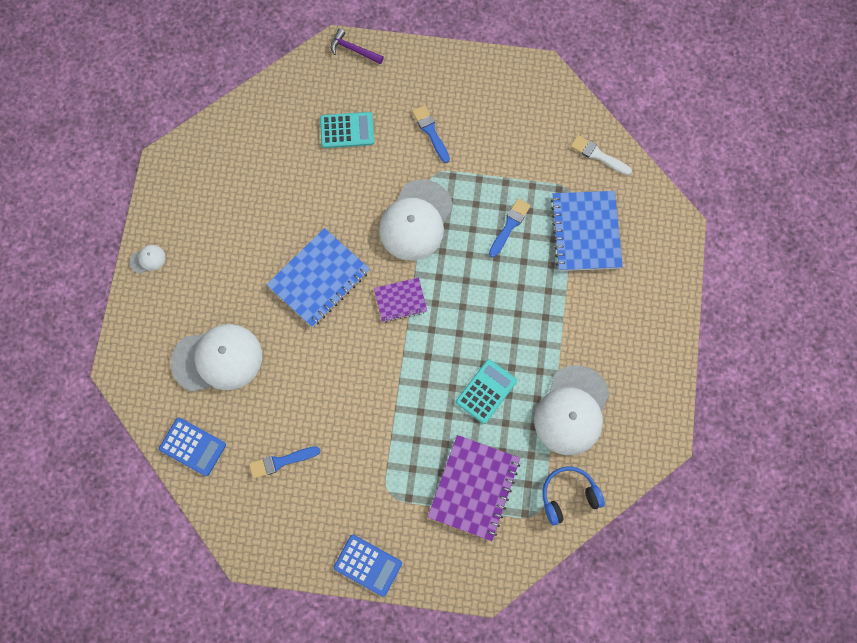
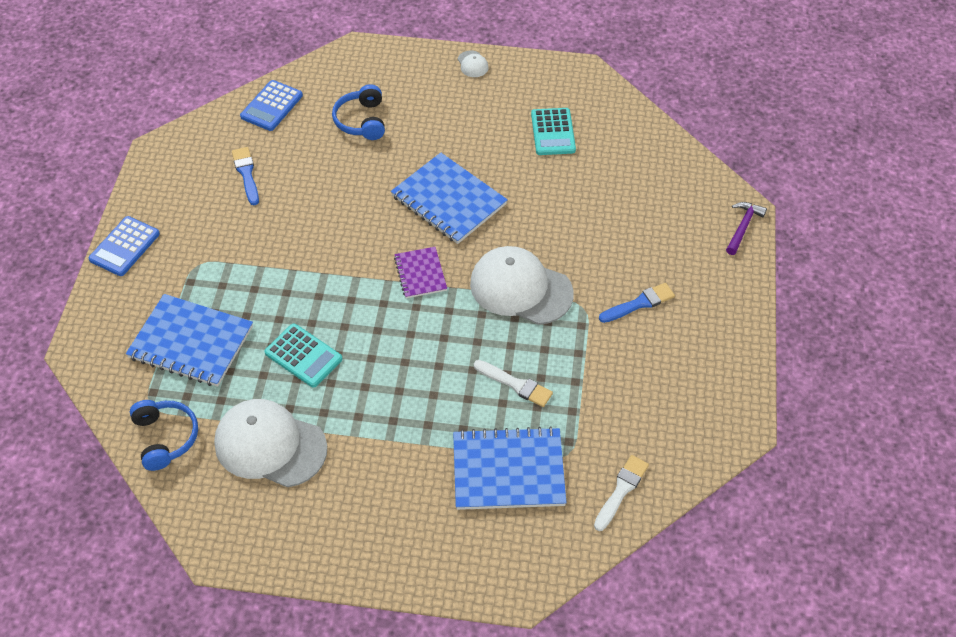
camera: 90 degrees right, 20 degrees down
white cap [171,324,262,392] -> blue headphones [332,84,385,140]
turquoise calculator [320,112,374,148] -> turquoise calculator moved to [531,108,576,155]
purple notebook [428,435,520,541] -> blue notebook [126,294,253,387]
blue brush [489,198,531,257] -> white brush [474,360,553,407]

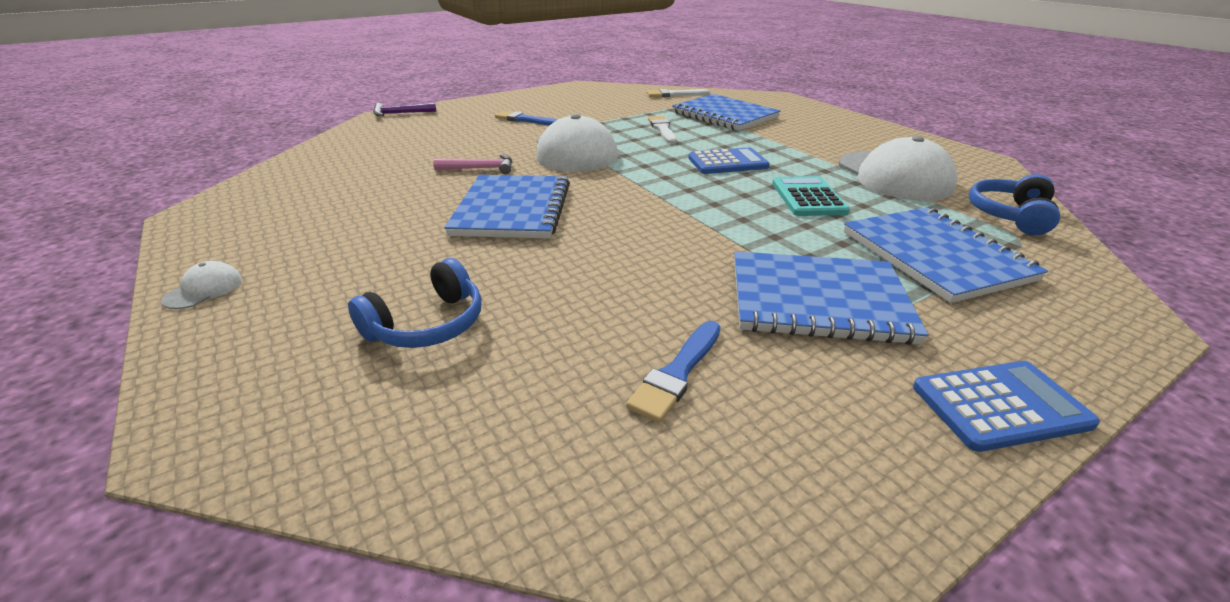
camera: 130 degrees left, 20 degrees down
blue calculator [240,80,303,131] -> blue calculator moved to [688,147,770,174]
purple notebook [394,247,447,298] -> none
turquoise calculator [531,108,576,155] -> none
none -> pink hammer [433,154,512,174]
none -> blue notebook [734,251,928,345]

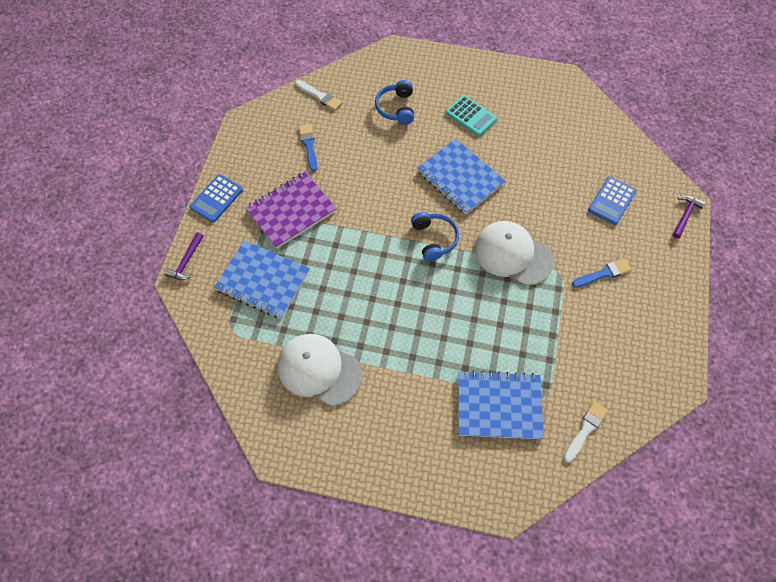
camera: 135 degrees right, 30 degrees up
white cap [161,261,242,309] -> none
pink hammer [433,154,512,174] -> none
white brush [648,116,677,144] -> white brush moved to [295,80,342,111]
blue calculator [688,147,770,174] -> blue calculator moved to [588,177,636,225]
blue notebook [734,251,928,345] -> purple notebook [245,172,337,249]
turquoise calculator [772,176,850,216] -> turquoise calculator moved to [446,95,497,136]
blue headphones [969,174,1060,235] -> blue headphones moved to [411,212,459,262]
none -> purple hammer [165,232,203,280]

